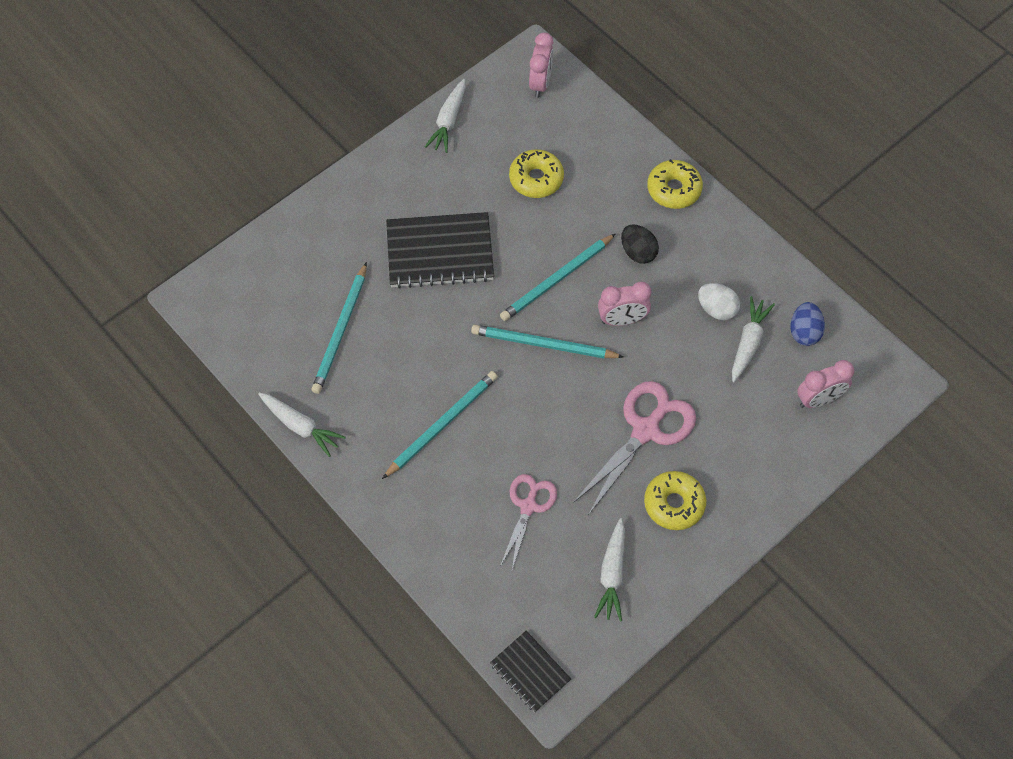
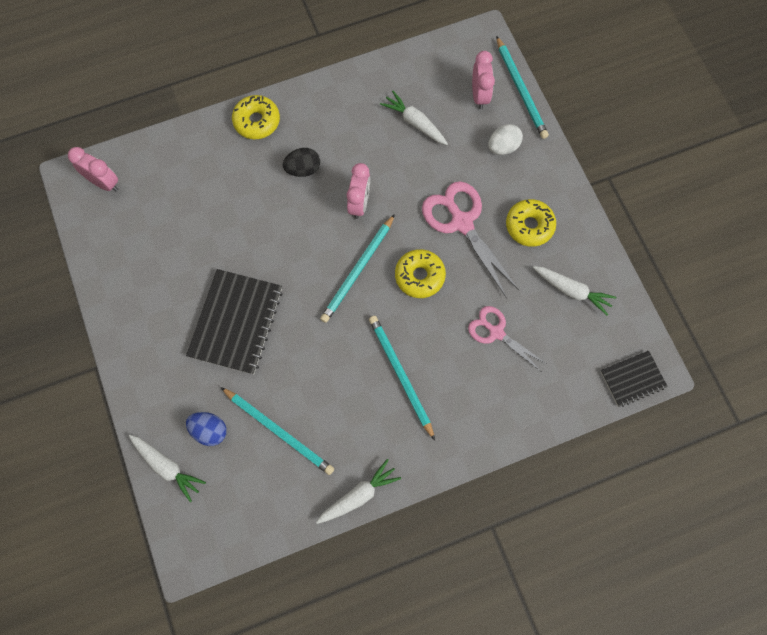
camera: 70 degrees left, 10 degrees up
white carrot [425,79,466,153] -> white carrot moved to [129,435,206,502]
turquoise pencil [500,234,615,321] -> turquoise pencil moved to [496,36,549,139]
yellow donut [509,149,564,198] -> yellow donut moved to [395,249,446,298]
white egg [698,283,740,320] -> white egg moved to [488,124,523,155]
blue egg [790,302,825,346] -> blue egg moved to [186,412,227,446]

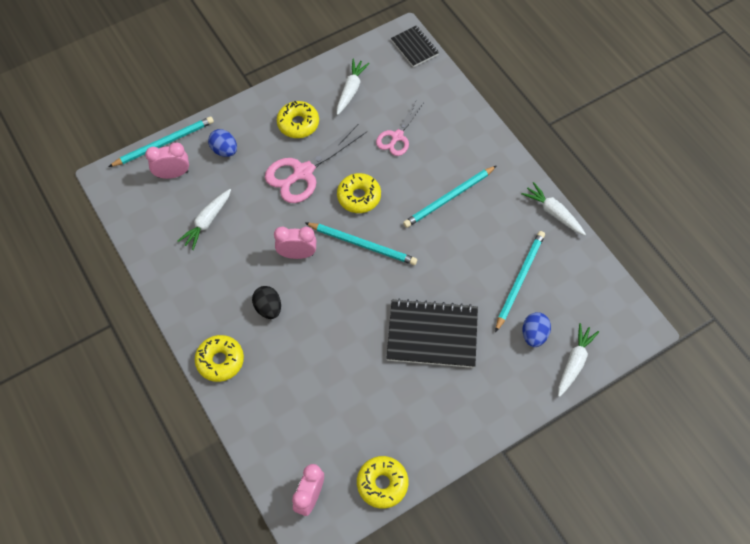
camera: 100 degrees left, 10 degrees down
white egg [488,124,523,155] -> blue egg [208,129,237,157]
none -> yellow donut [357,456,408,509]

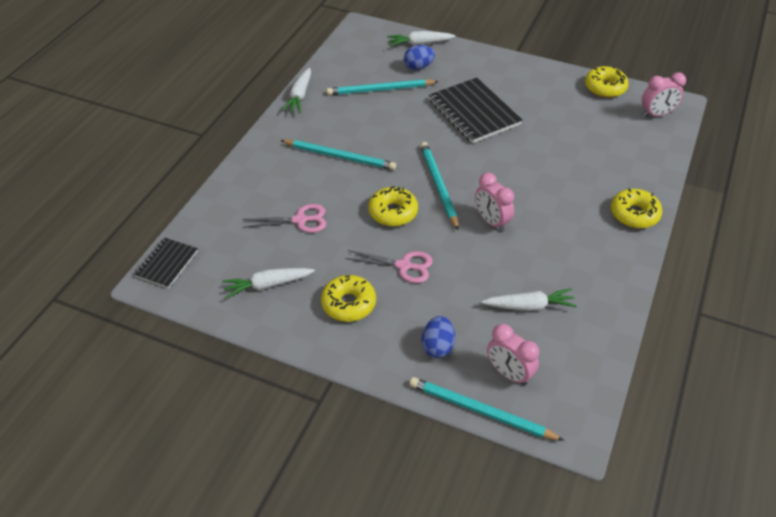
camera: 125 degrees left, 15 degrees down
black egg [252,286,281,319] -> none
pink scissors [265,124,367,203] -> pink scissors [345,250,433,283], size x0.63

